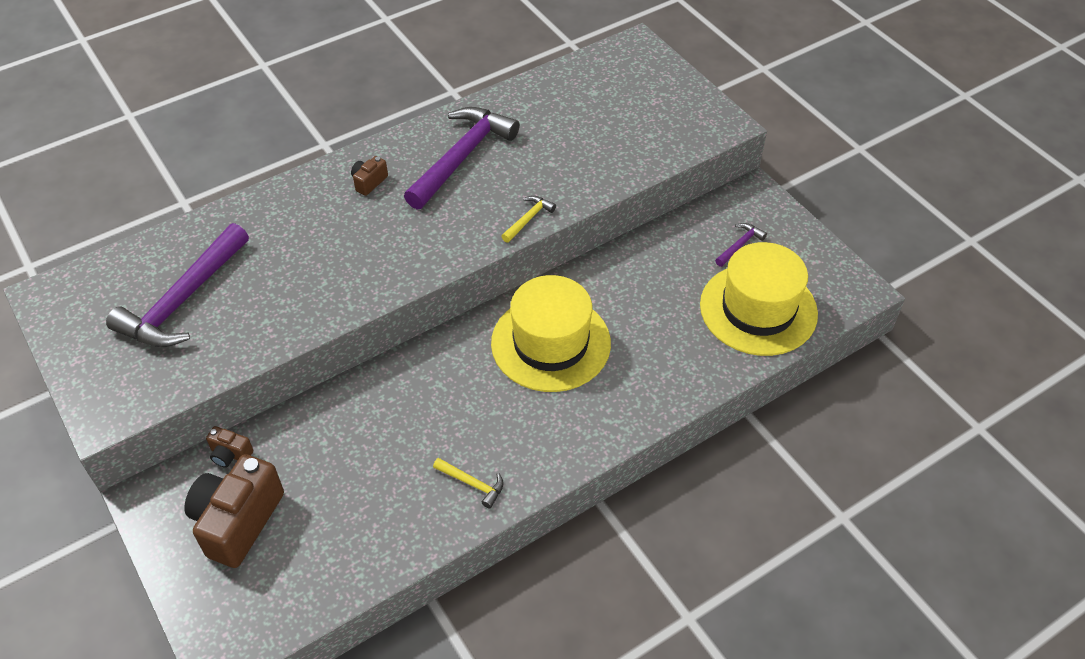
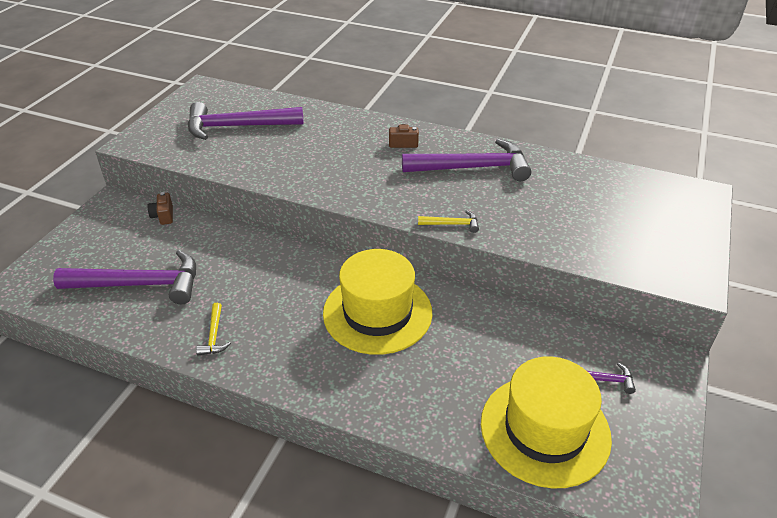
camera: 55 degrees right, 10 degrees down
brown camera [184,454,284,568] -> none
none -> purple hammer [53,250,196,304]

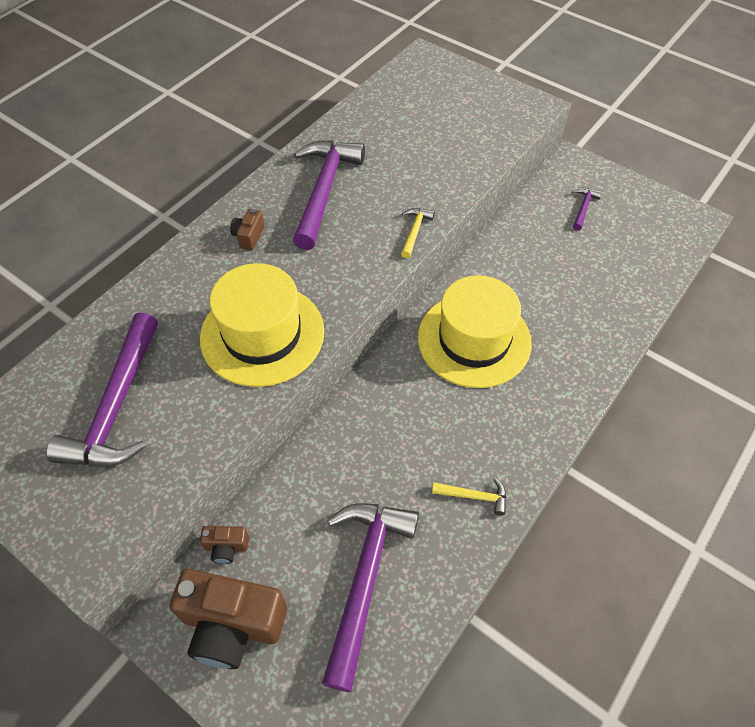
camera: 75 degrees left, 15 degrees up
yellow hat [481,356,612,488] -> yellow hat moved to [200,263,324,387]
none -> brown camera [170,569,287,669]

